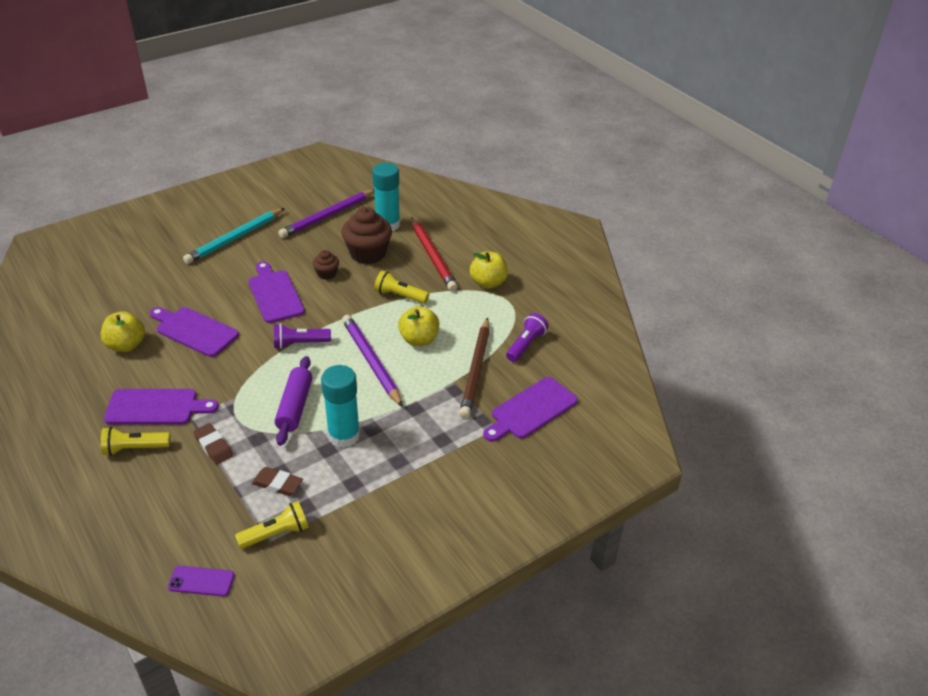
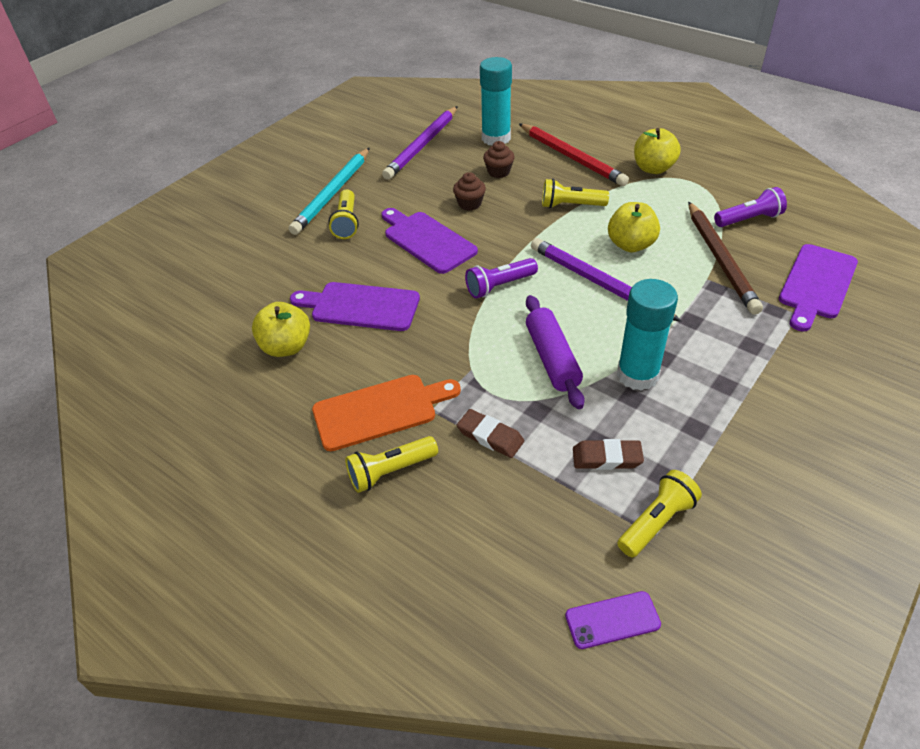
camera: 15 degrees left, 5 degrees up
purple cutting board [104,389,219,425] -> orange cutting board [312,375,461,451]
brown cupcake [342,207,392,264] -> brown cupcake [483,141,515,178], size x0.52
purple flashlight [506,313,548,362] -> purple flashlight turned 60 degrees clockwise [714,187,787,227]
none -> yellow flashlight [329,189,359,239]

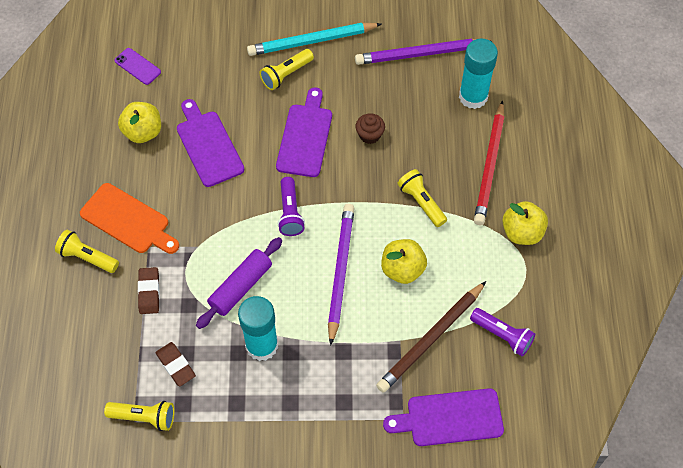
camera: 50 degrees right, 15 degrees up
purple flashlight [465,258,538,299] -> purple flashlight turned 120 degrees counterclockwise [278,177,305,236]
brown cupcake [483,141,515,178] -> none
purple phone [565,591,661,649] -> purple phone moved to [115,48,161,85]

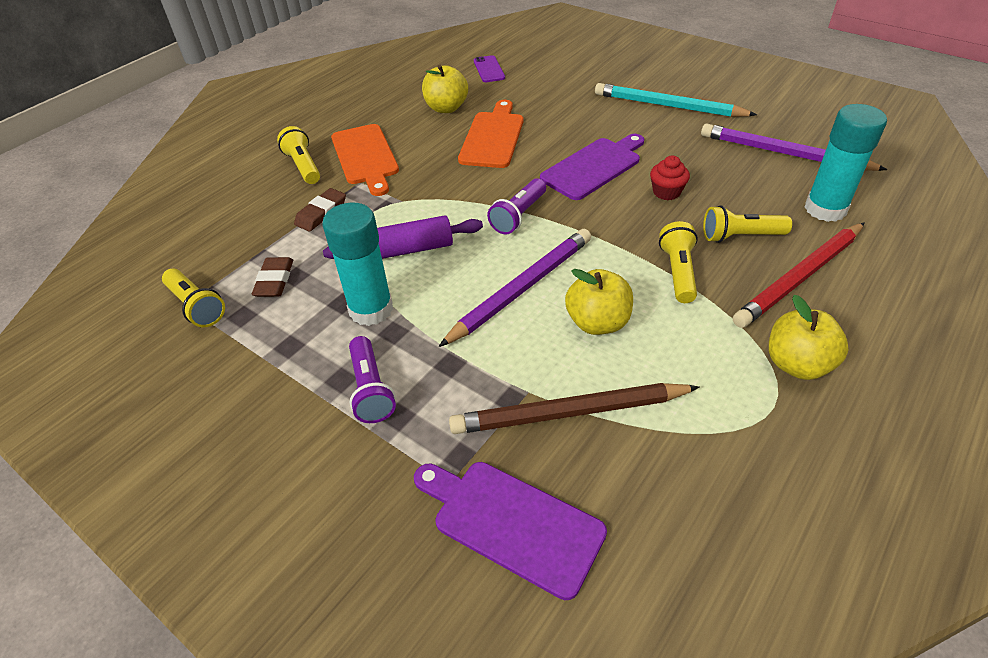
camera: 40 degrees right, 15 degrees down
purple cutting board [177,99,244,187] -> orange cutting board [458,100,523,168]
yellow flashlight [259,49,314,90] -> yellow flashlight moved to [703,205,792,243]
brown cupcake [355,113,385,144] -> red cupcake [650,155,690,200]
purple flashlight [470,308,535,357] -> purple flashlight moved to [349,336,396,423]

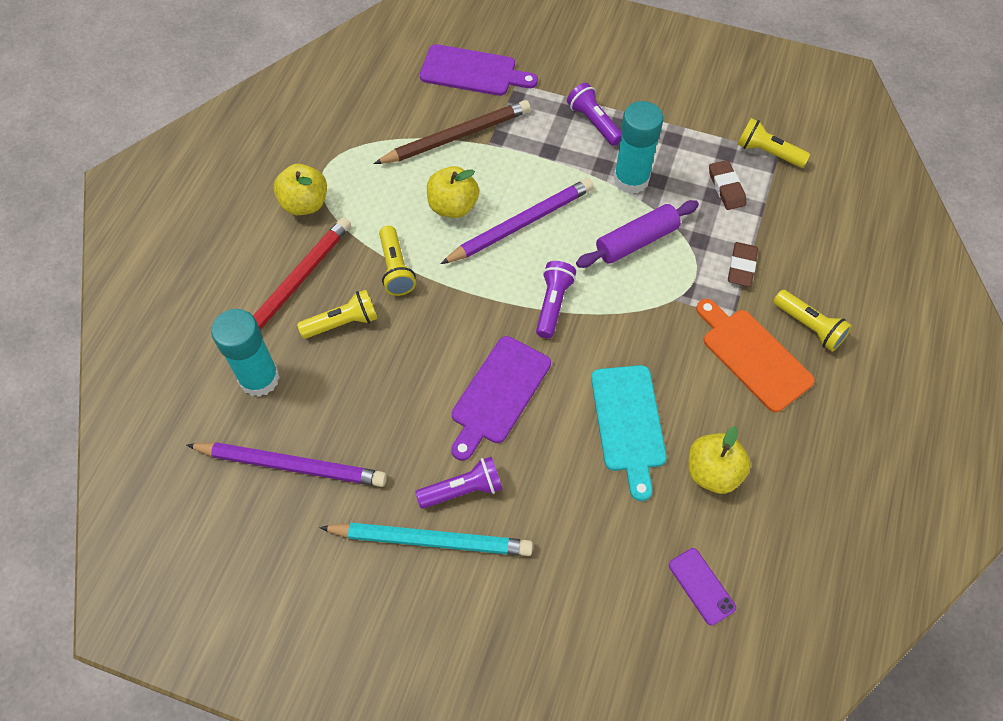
camera: 160 degrees right, 15 degrees up
purple pencil [439,229,591,347] -> purple pencil turned 150 degrees counterclockwise [441,178,594,264]
orange cutting board [458,100,523,168] -> turquoise cutting board [591,365,667,501]
red cupcake [650,155,690,200] -> none
none -> purple flashlight [415,456,503,509]

